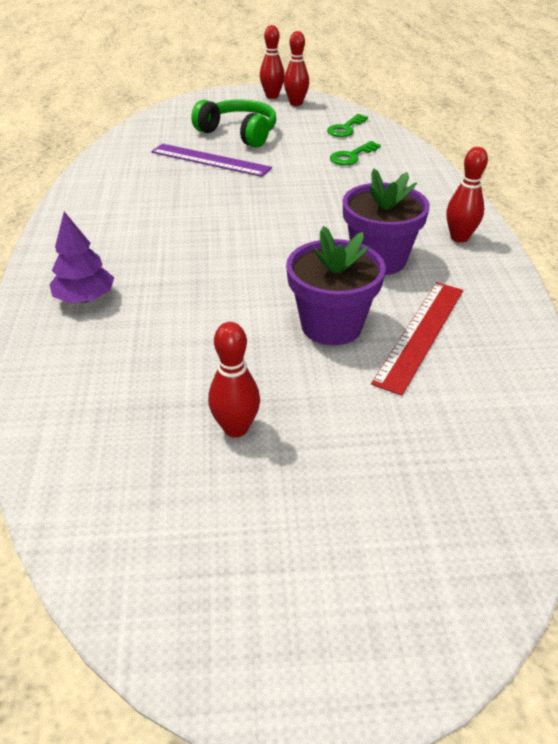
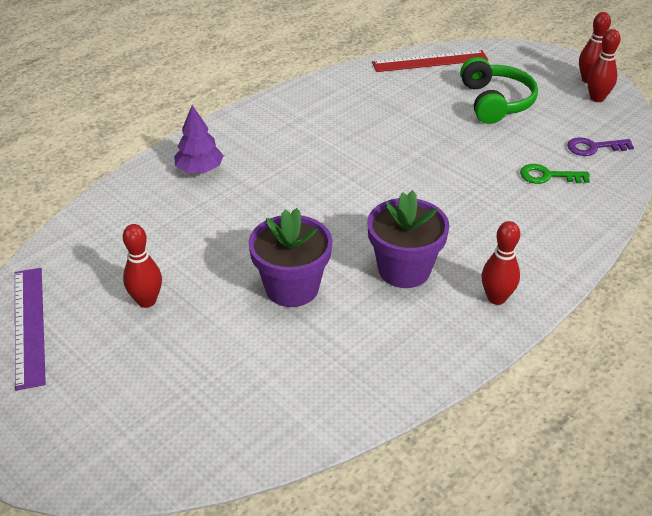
camera: 50 degrees right, 0 degrees up
purple ruler [151,144,272,177] -> purple ruler moved to [15,268,46,391]
green key [327,114,368,137] -> purple key [567,137,634,156]
red ruler [371,282,463,396] -> red ruler moved to [372,50,488,72]

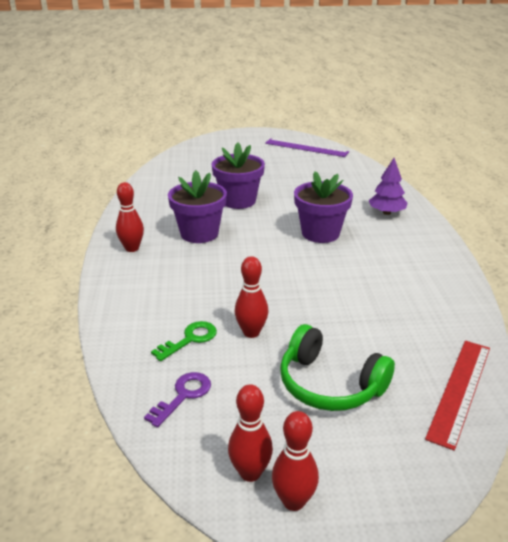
camera: 130 degrees right, 10 degrees down
red bowling pin [123,224,162,308] -> red bowling pin moved to [235,256,268,338]
none -> purple flower pot [294,171,353,243]

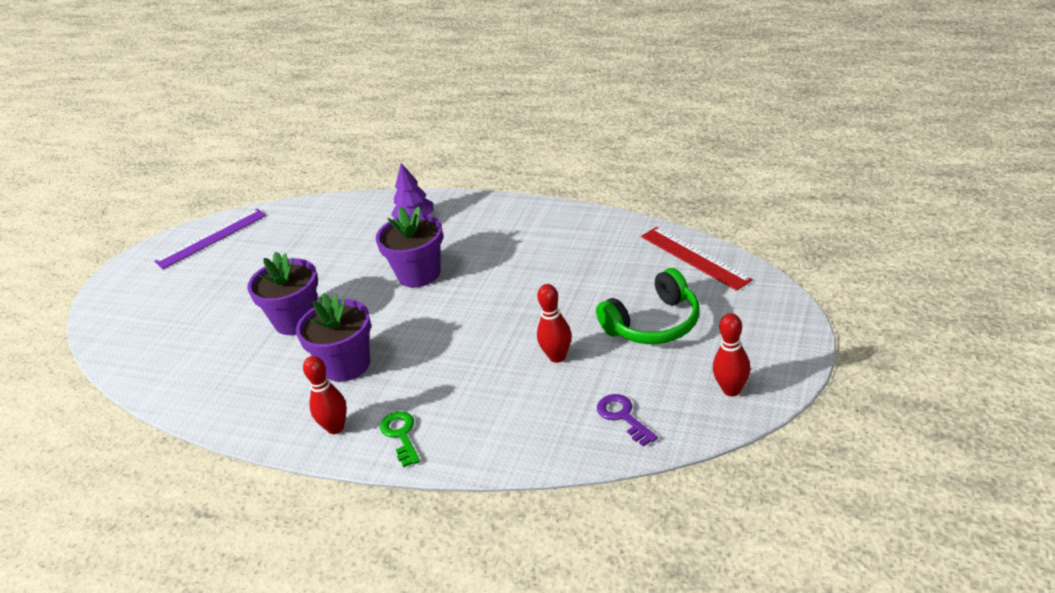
camera: 60 degrees left, 5 degrees up
green key [151,321,217,361] -> green key moved to [380,411,420,467]
red bowling pin [272,411,319,511] -> none

